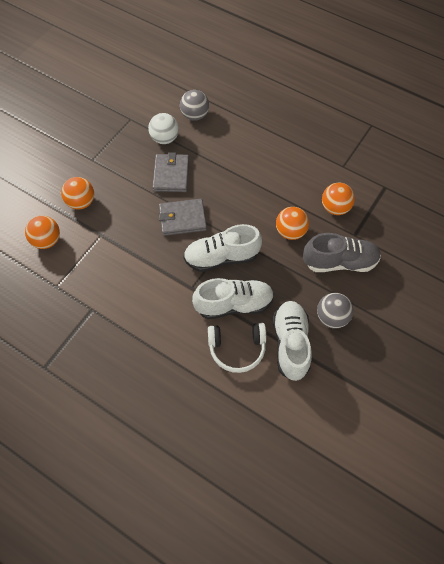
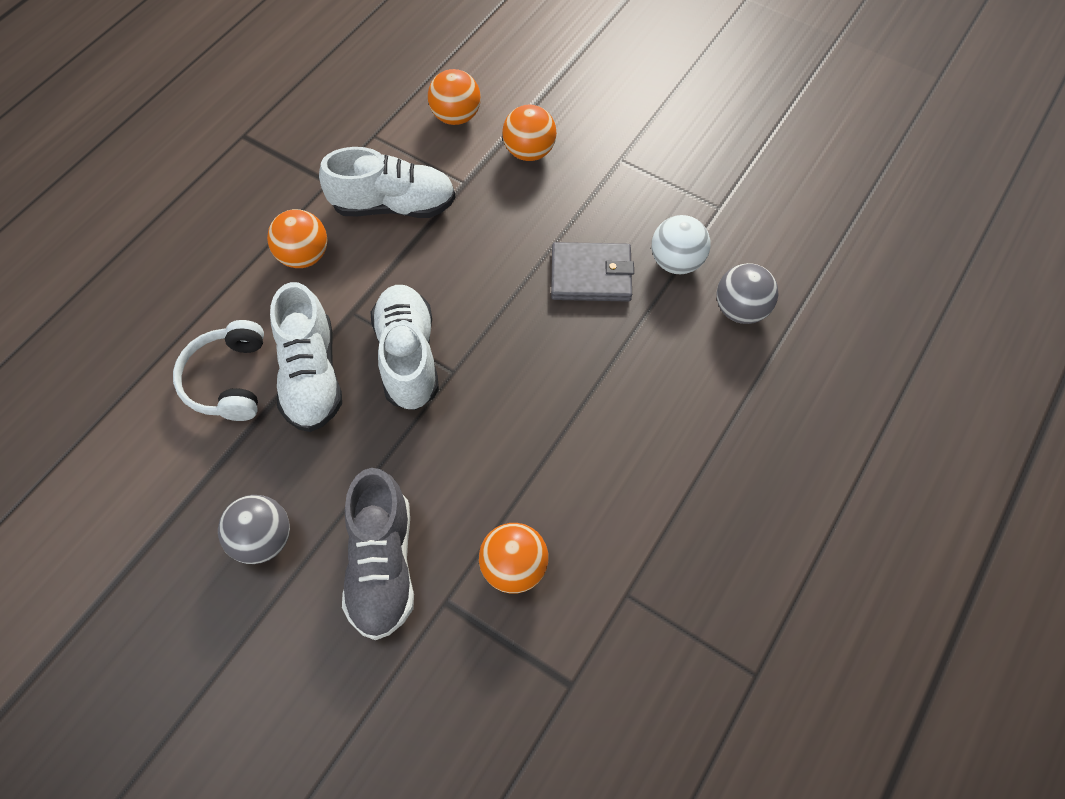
camera: 90 degrees right, 0 degrees up
grey wallet [159,199,207,236] -> none
white shoe [273,301,312,381] -> white shoe moved to [319,147,455,218]
orange ball [276,207,309,240] -> orange ball moved to [267,209,328,268]

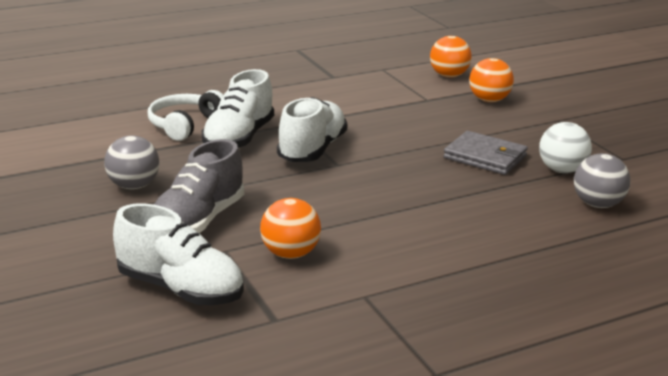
camera: 30 degrees right, 35 degrees down
orange ball [267,209,328,268] -> none
white shoe [319,147,455,218] -> white shoe moved to [113,203,244,305]

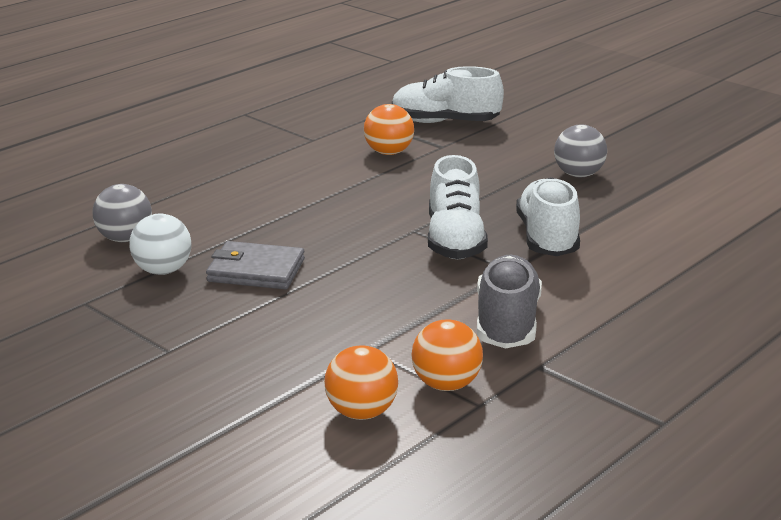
camera: 160 degrees right, 0 degrees up
white headphones [148,90,223,141] -> none
grey shoe [154,139,244,233] -> grey shoe moved to [477,255,542,348]
orange ball [469,58,514,102] -> orange ball moved to [411,319,483,391]

